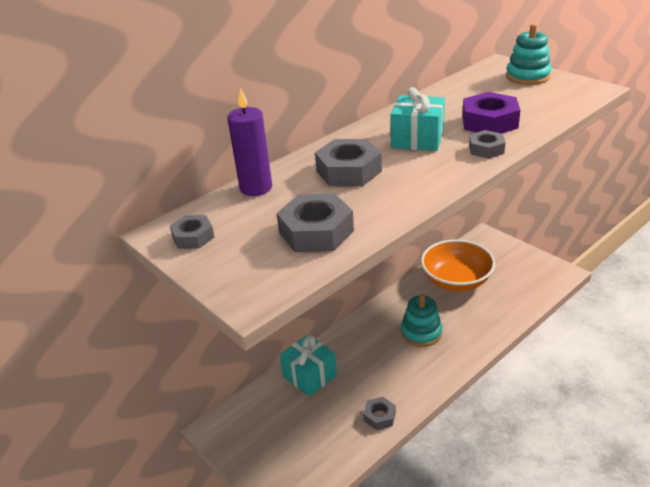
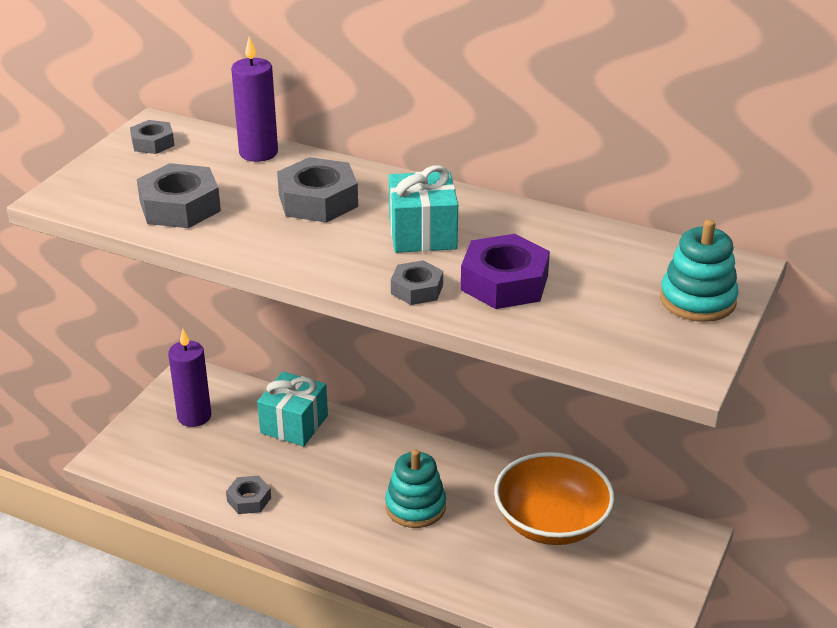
camera: 65 degrees right, 0 degrees up
none -> purple candle [168,329,211,427]

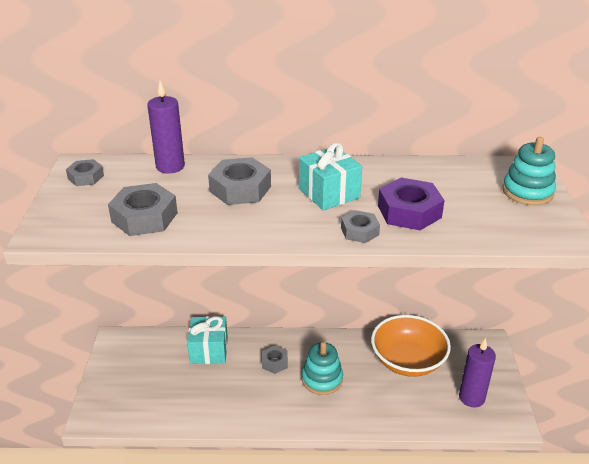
camera: 25 degrees left, 0 degrees up
purple candle [168,329,211,427] -> purple candle moved to [459,338,496,408]
grey nut [226,476,271,514] -> grey nut moved to [262,346,288,374]

